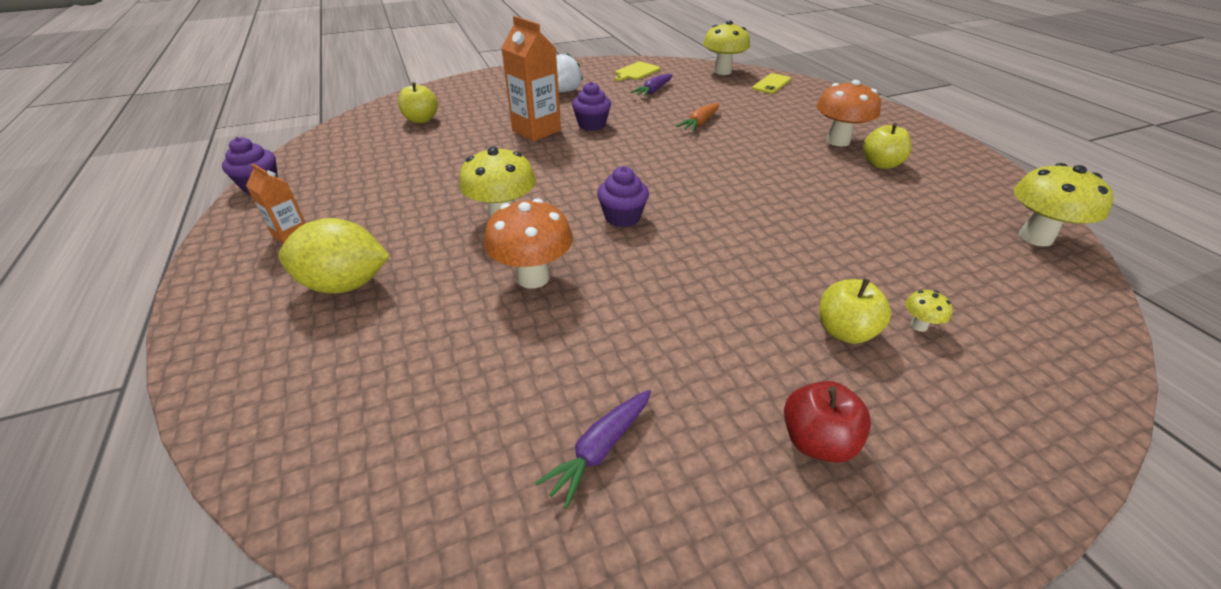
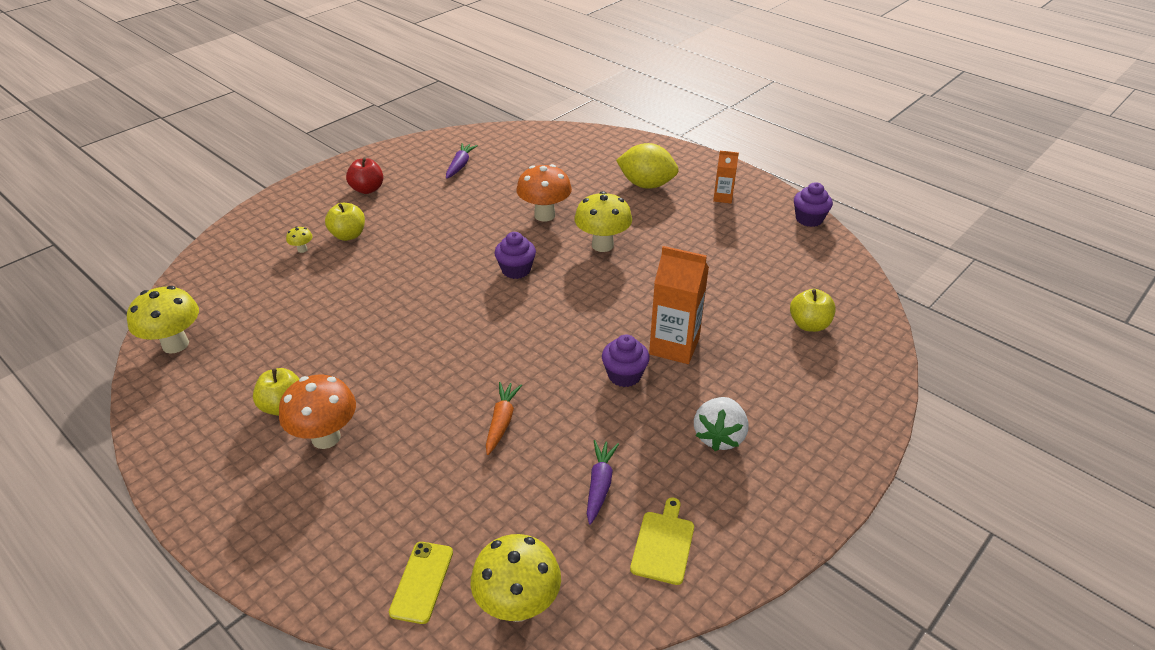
camera: 155 degrees right, 0 degrees up
yellow lemon [278,218,390,293] -> yellow lemon turned 45 degrees clockwise [616,143,678,189]

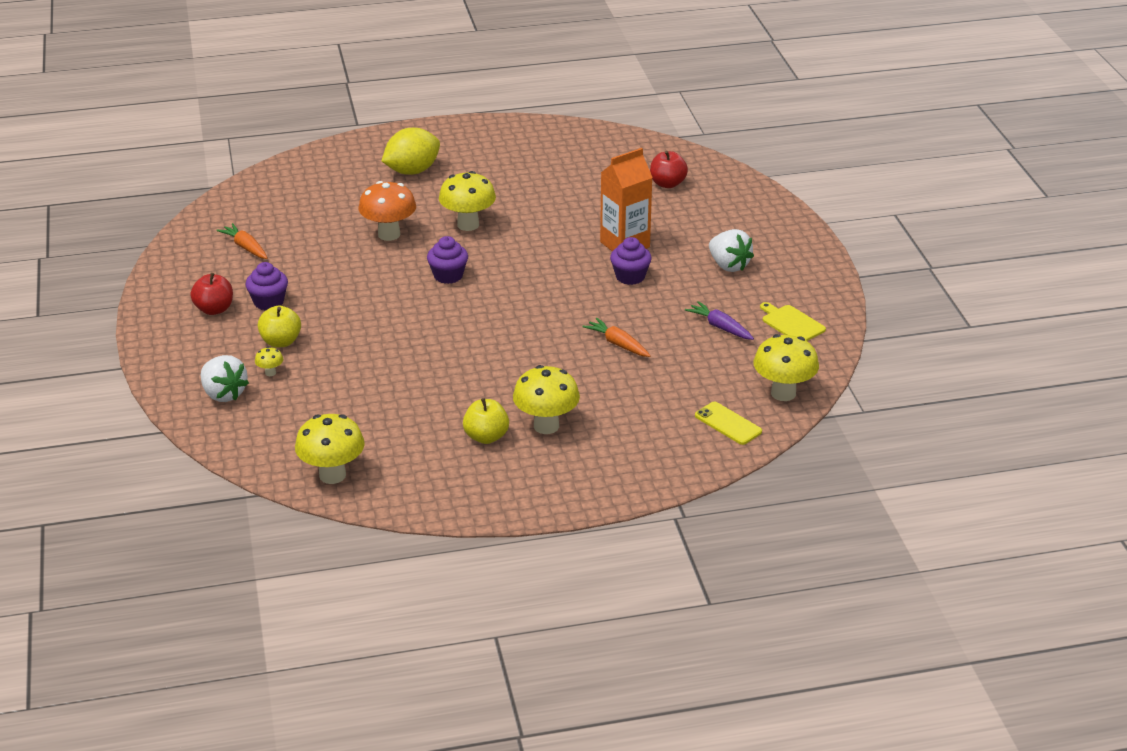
camera: 55 degrees left, 5 degrees down
orange mushroom [279,375,356,449] -> yellow mushroom [513,365,580,434]
purple carrot [446,143,478,179] -> orange carrot [217,223,268,259]
orange carton [713,151,739,203] -> none
yellow apple [790,289,836,332] -> red apple [650,151,688,188]
purple cupcake [794,182,833,227] -> purple cupcake moved to [246,262,288,310]
none -> white strawberry [201,355,249,402]

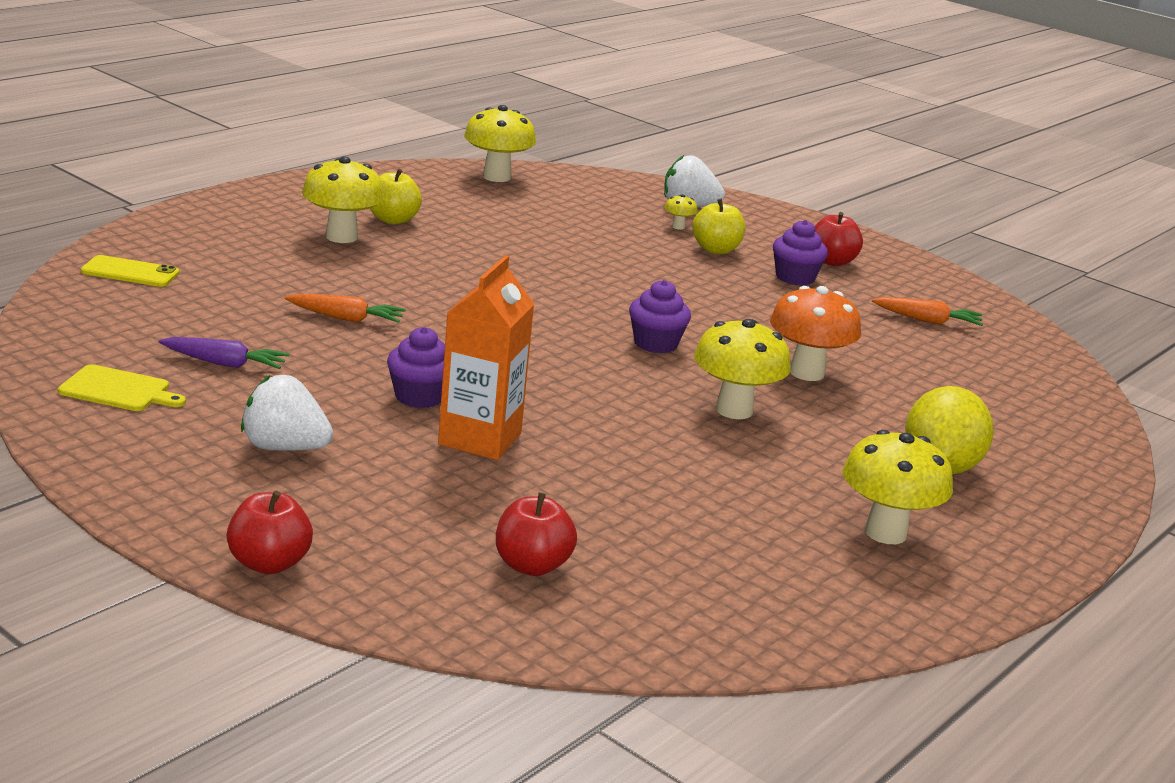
camera: 140 degrees right, 10 degrees down
yellow mushroom [753,334,819,401] -> yellow mushroom moved to [843,430,953,544]
none -> red apple [227,491,313,574]

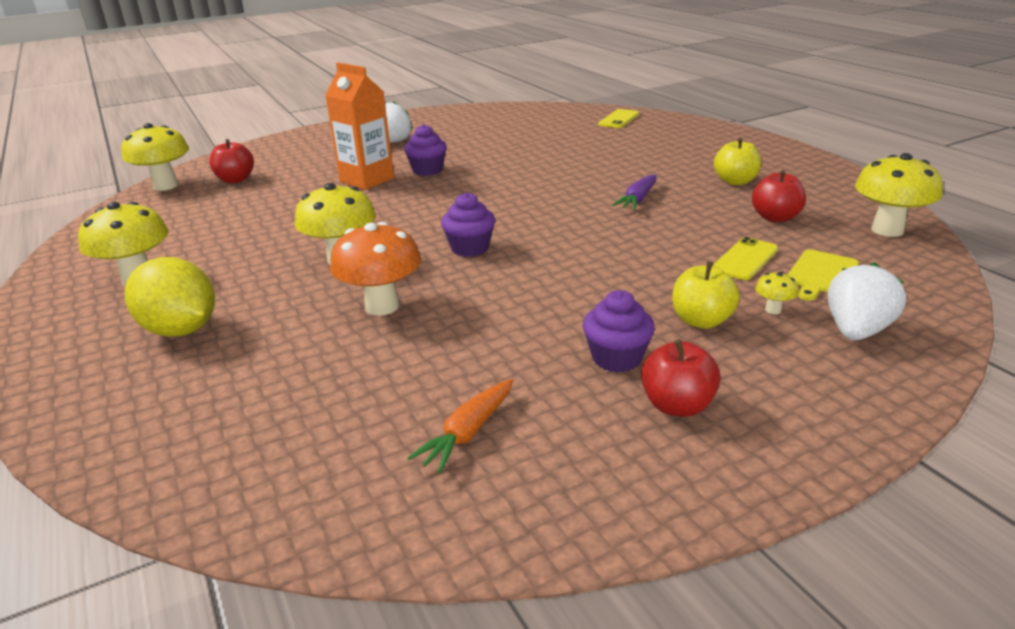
camera: 115 degrees right, 5 degrees up
yellow cutting board [58,364,186,411] -> yellow cutting board moved to [787,249,859,301]
purple carrot [159,337,290,369] -> purple carrot moved to [612,175,656,210]
red apple [227,491,313,574] -> red apple moved to [752,170,806,222]
orange carrot [285,294,406,323] -> none
yellow mushroom [302,157,385,243] -> yellow mushroom moved to [121,123,189,191]
none -> yellow phone [712,237,778,280]

